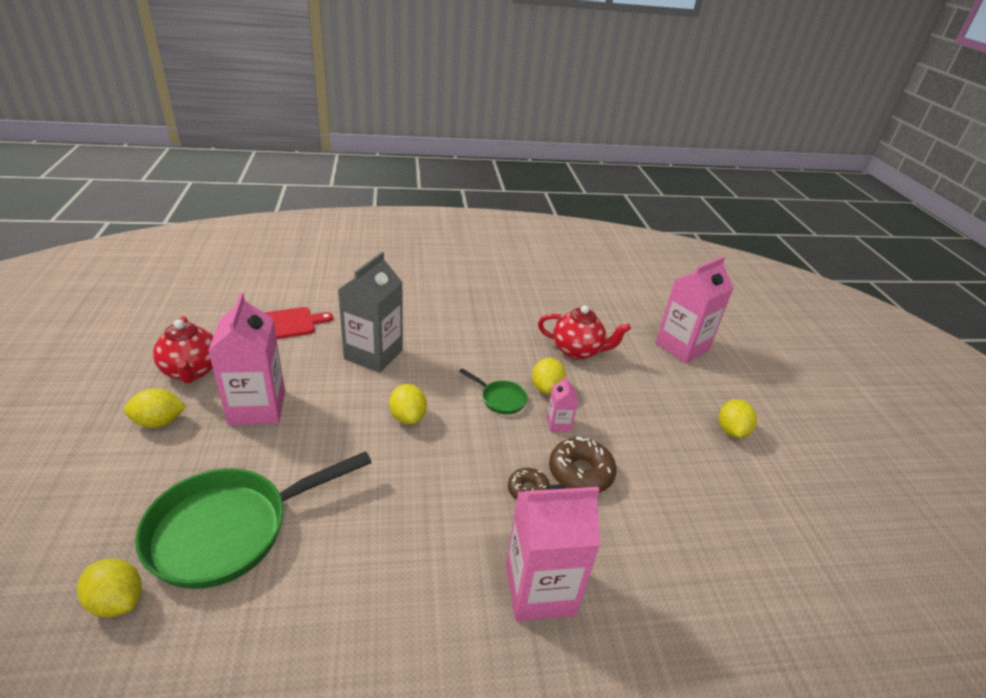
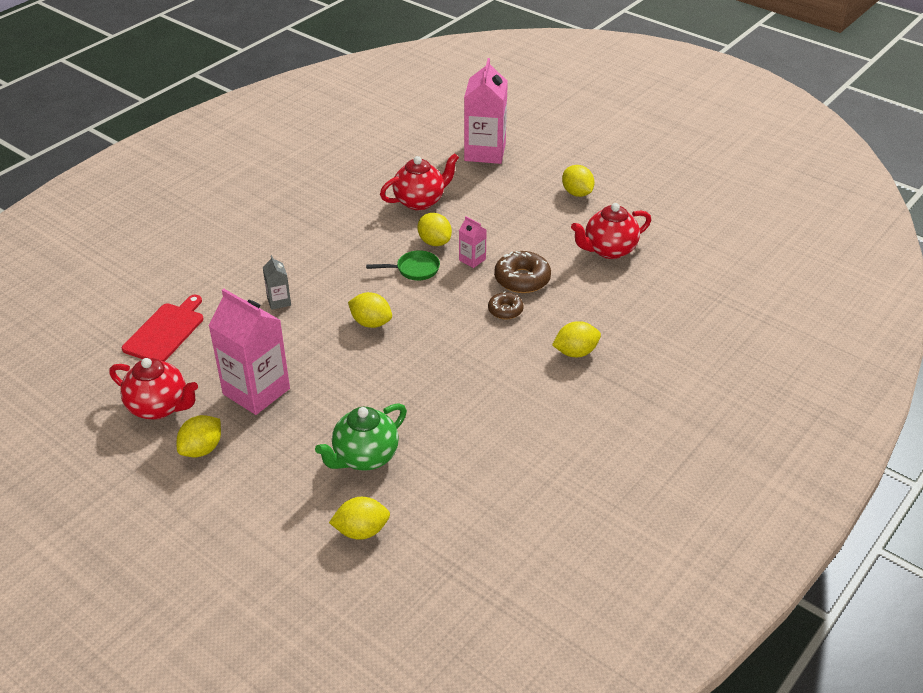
camera: 40 degrees left, 5 degrees up
green pan [135,451,372,589] -> green teapot [315,403,407,470]
grey carton [338,252,403,373] -> grey carton [263,255,291,310], size x0.46
pink carton [506,485,600,621] -> yellow lemon [552,321,601,357]
none -> red teapot [571,203,651,259]

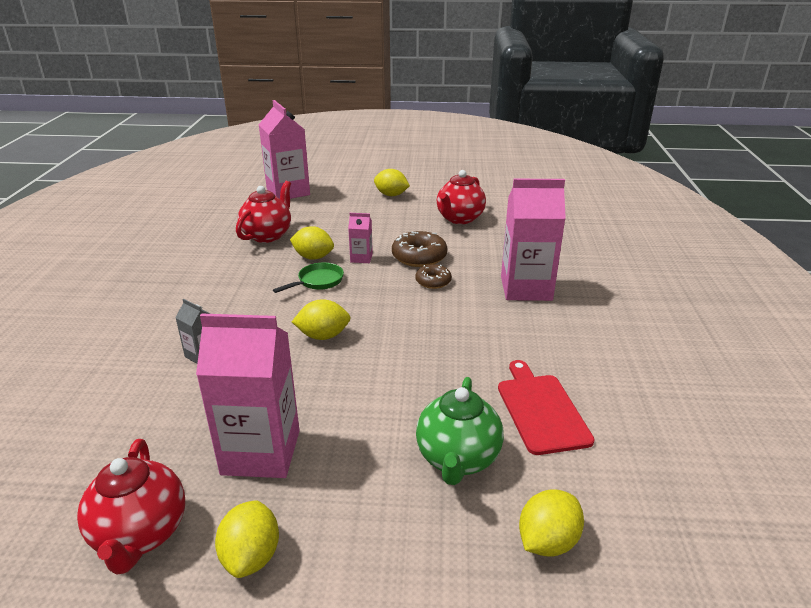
camera: 35 degrees left, 10 degrees down
red teapot [109,358,198,419] -> red teapot turned 90 degrees clockwise [77,439,185,575]
red cutting board [122,295,204,362] -> red cutting board moved to [498,360,595,455]
yellow lemon [552,321,601,357] -> pink carton [501,179,566,301]

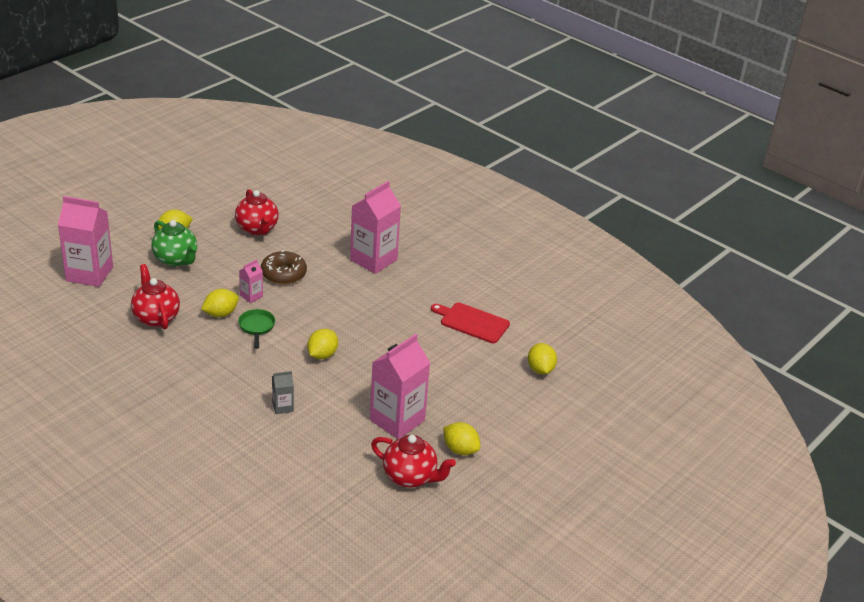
camera: 55 degrees left, 5 degrees up
brown donut [416,265,452,289] -> none
green teapot [416,377,504,485] -> green teapot moved to [152,220,197,267]

